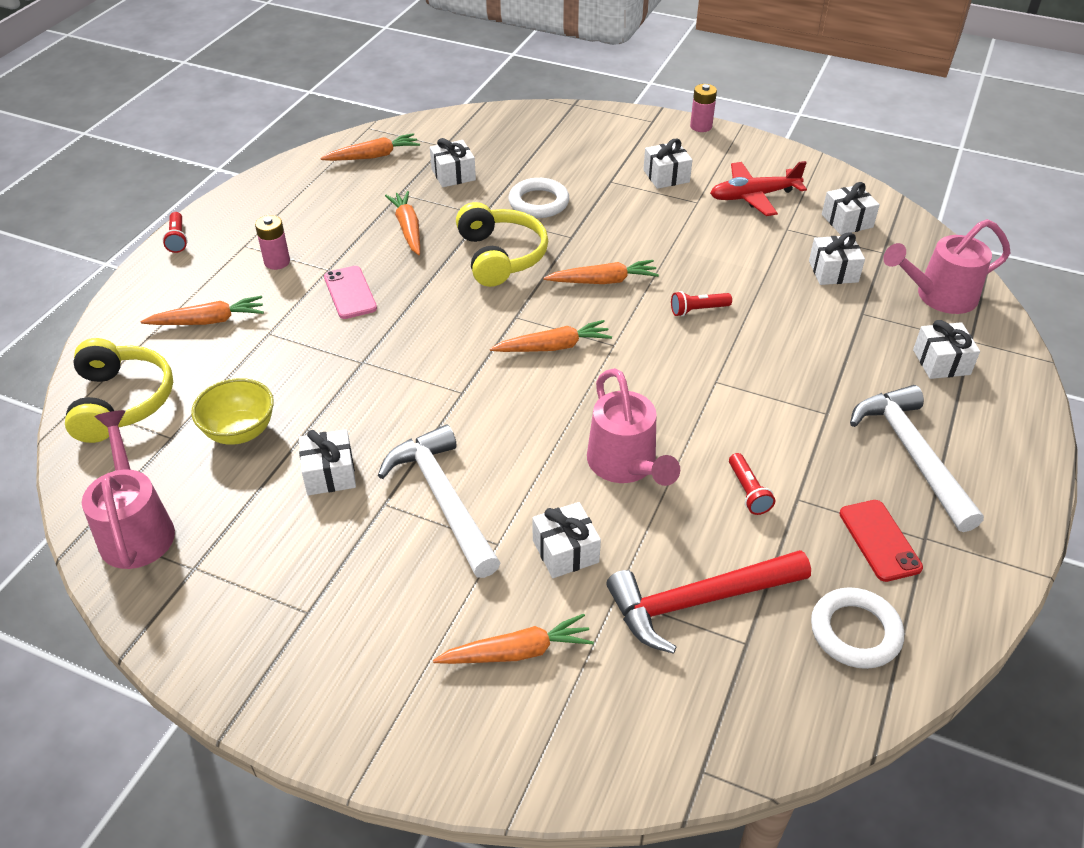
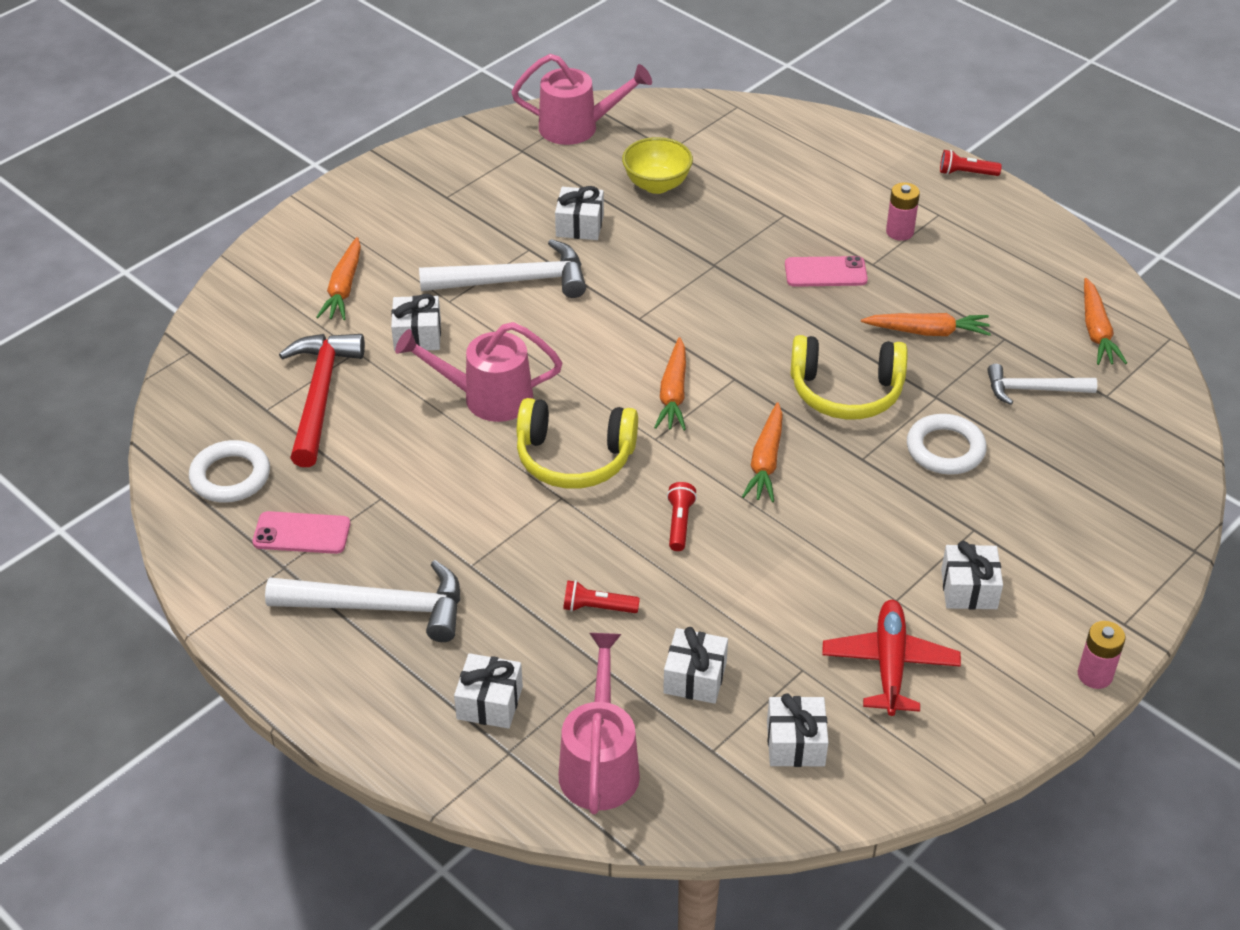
camera: 110 degrees right, 0 degrees up
yellow headphones [65,338,173,443] -> yellow headphones moved to [517,398,638,489]
orange carrot [140,296,264,325] -> none
white gift [430,138,476,187] -> white hammer [987,364,1097,405]
red flashlight [729,453,775,515] -> red flashlight moved to [563,580,640,613]
red phone [839,500,923,582] -> pink phone [253,511,350,554]

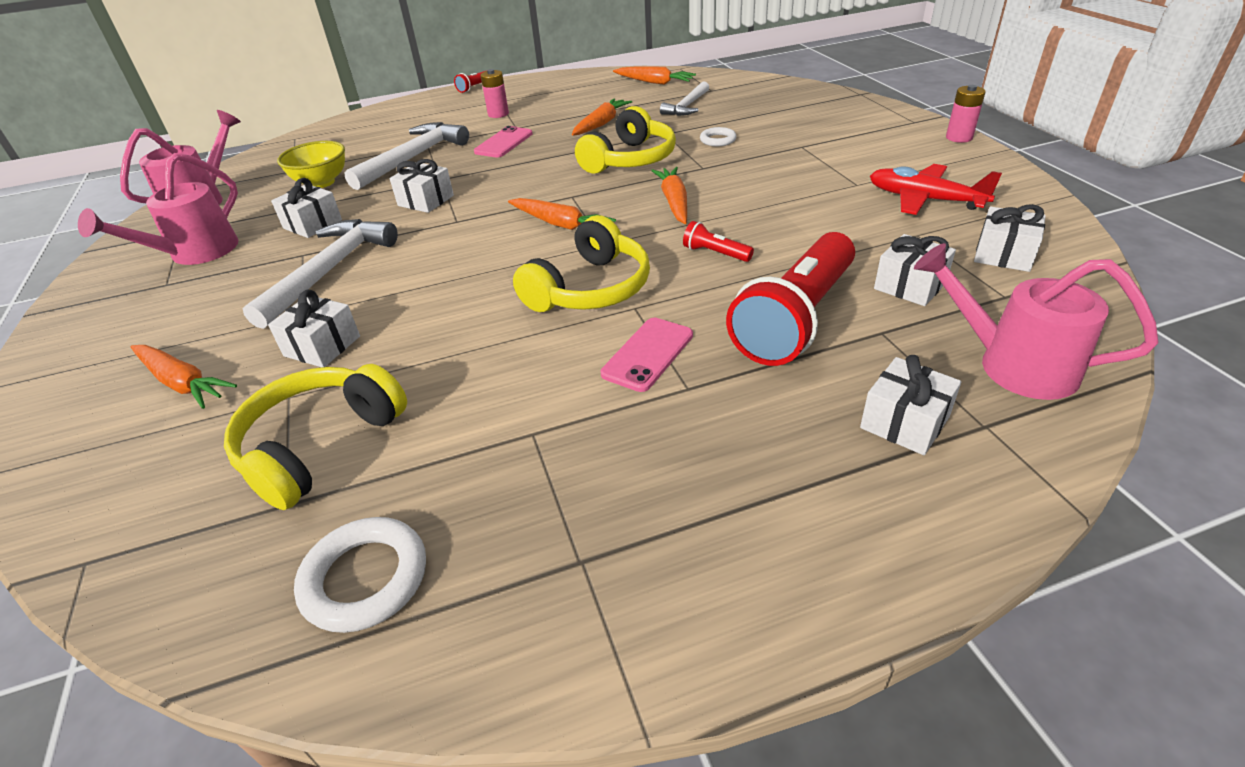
camera: 60 degrees left, 5 degrees down
pink phone [253,511,350,554] -> pink phone moved to [601,318,693,392]
white hammer [265,560,460,642] -> white hammer moved to [344,122,469,190]
red hammer [279,334,365,467] -> yellow headphones [224,364,407,510]
pink watering can [395,322,562,422] -> pink watering can moved to [78,153,239,265]
red flashlight [563,580,640,613] -> red flashlight [726,232,855,366], size x2.45
orange carrot [742,402,783,502] -> orange carrot turned 135 degrees counterclockwise [651,167,687,224]
white ring [907,414,987,475] -> white ring [700,127,736,146], size x0.60
white gift [941,541,1003,609] -> white gift moved to [390,159,454,213]

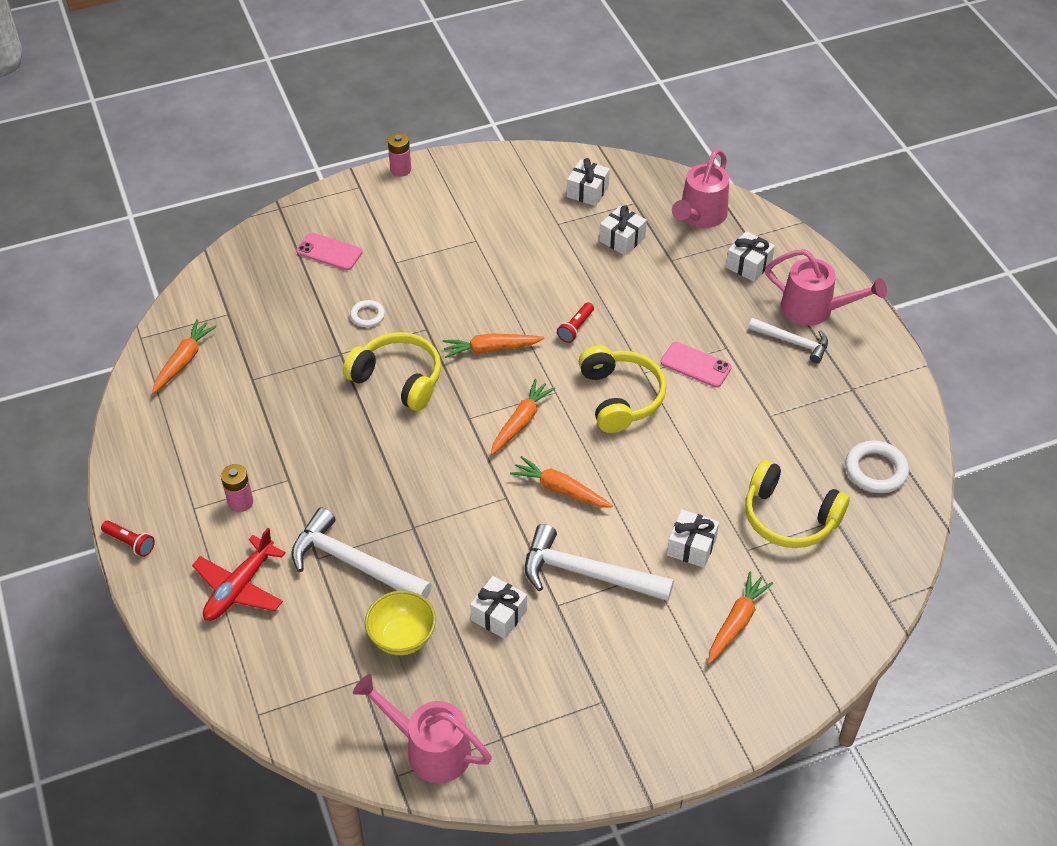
camera: 95 degrees left, 10 degrees up
pink watering can [78,153,239,265] -> pink watering can moved to [765,249,887,326]
white gift [390,159,454,213] -> none
pink phone [474,126,533,158] -> pink phone moved to [296,233,363,270]
yellow headphones [513,215,650,312] -> yellow headphones turned 45 degrees clockwise [579,345,666,433]
orange carrot [572,98,632,136] -> orange carrot moved to [510,456,613,508]
white hammer [660,81,709,116] -> white hammer moved to [748,318,828,363]
red flashlight [726,232,855,366] -> none
red plane [870,164,1002,215] -> red plane moved to [192,528,286,621]

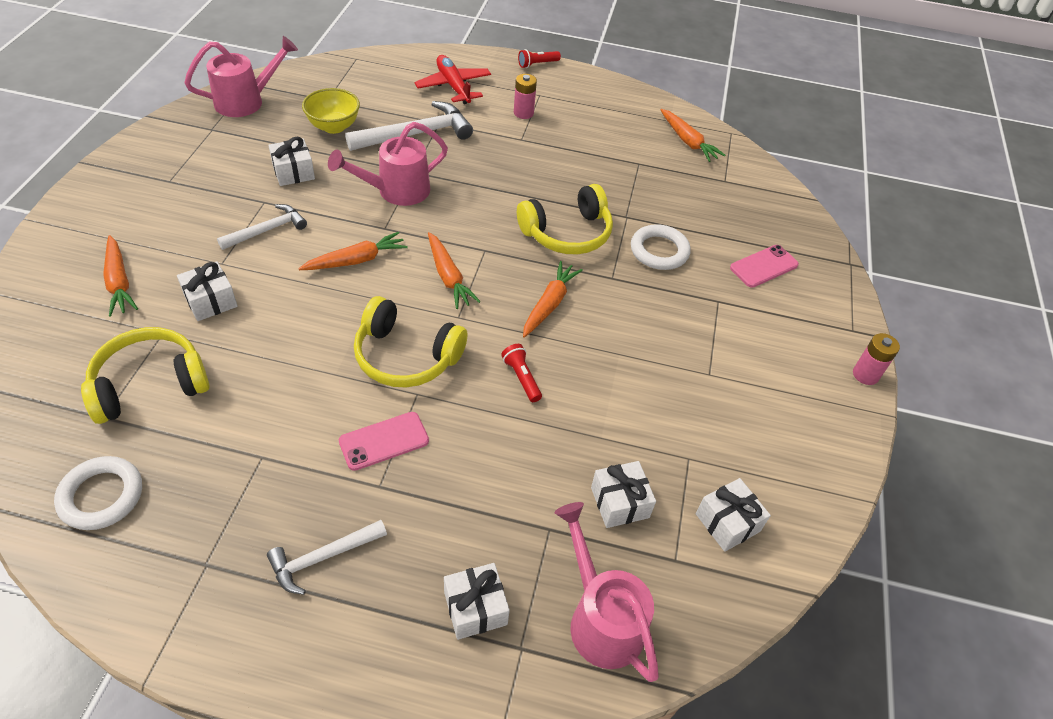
camera: 120 degrees right, 0 degrees up
white ring [350,300,385,327] -> white ring [631,224,691,270], size x1.67
white hammer [525,524,674,601] -> white hammer [217,204,307,250], size x0.61
pink watering can [765,249,887,326] -> pink watering can moved to [328,122,448,206]

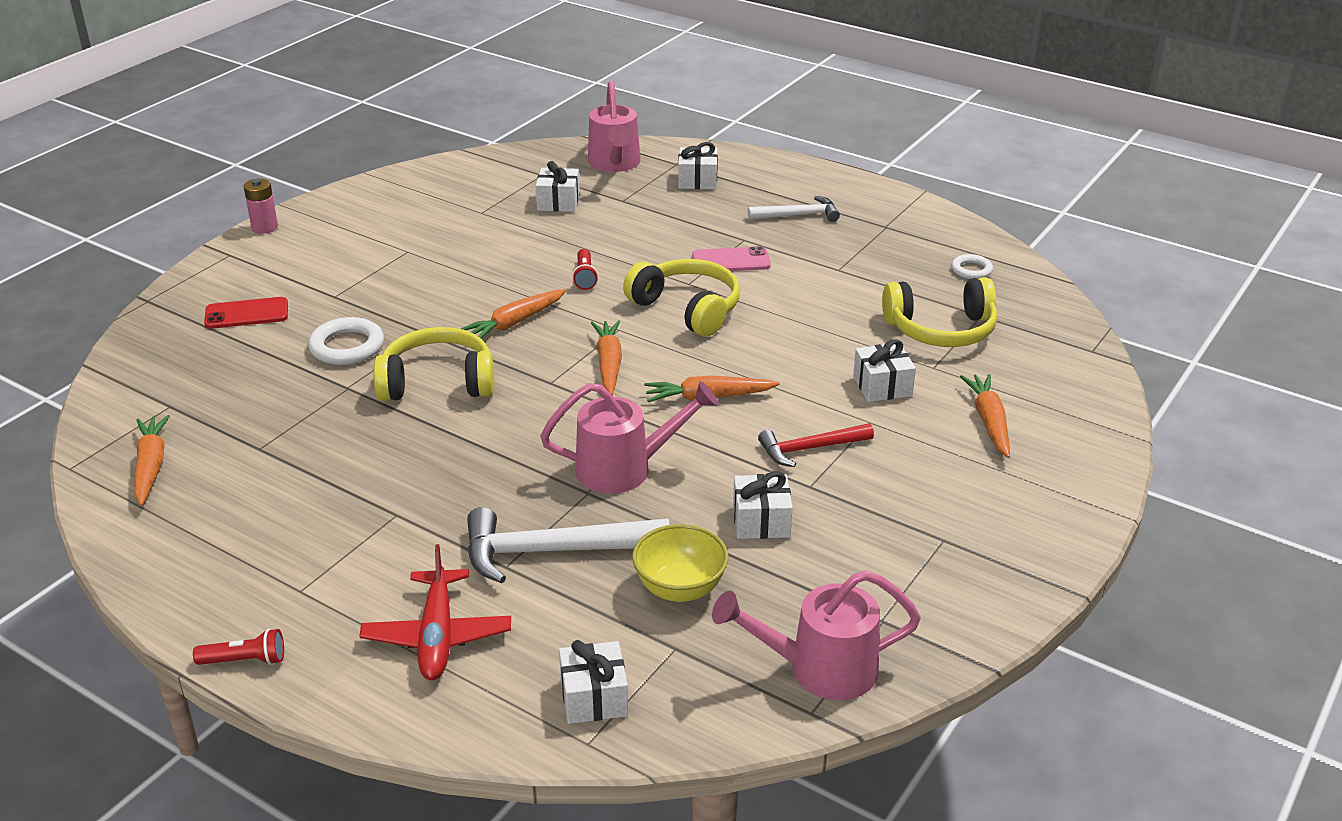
camera: 155 degrees left, 15 degrees down
white ring [54,456,142,530] -> white ring [951,254,993,279], size x0.60
white hammer [217,204,307,250] -> red hammer [758,423,874,467]
pink battery [514,74,537,119] -> none
white gift [696,478,771,552] -> white gift moved to [559,640,628,724]
pink phone [730,245,799,288] -> red phone [204,297,288,329]

